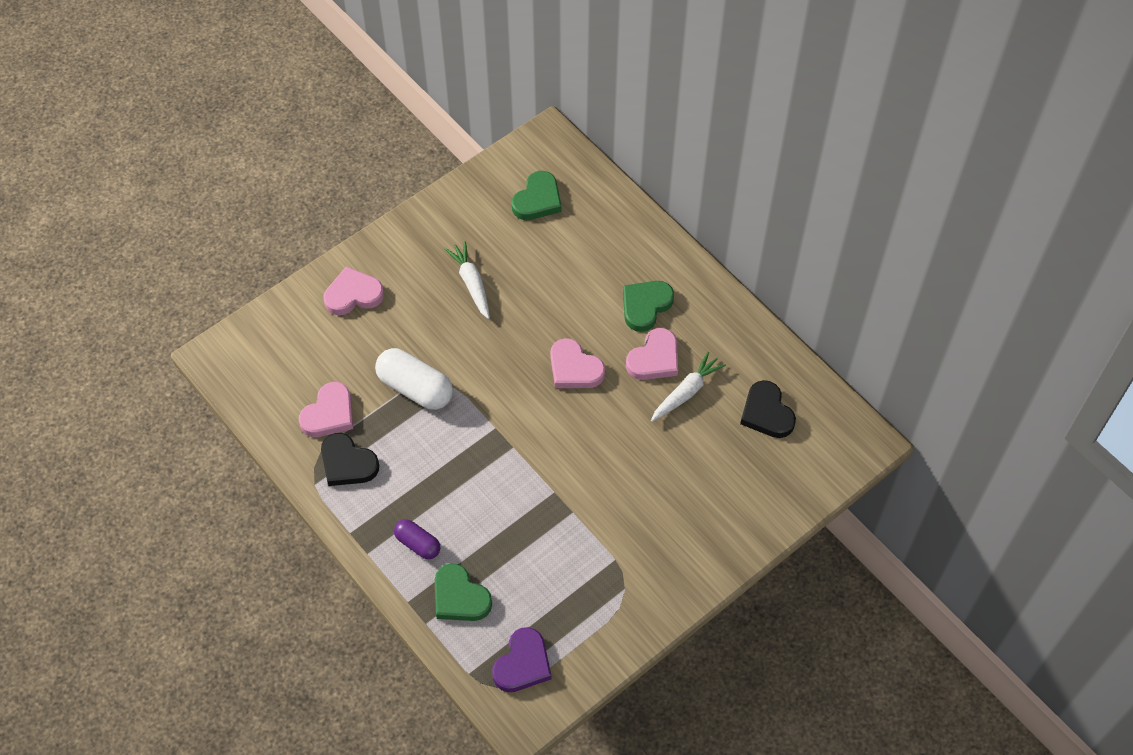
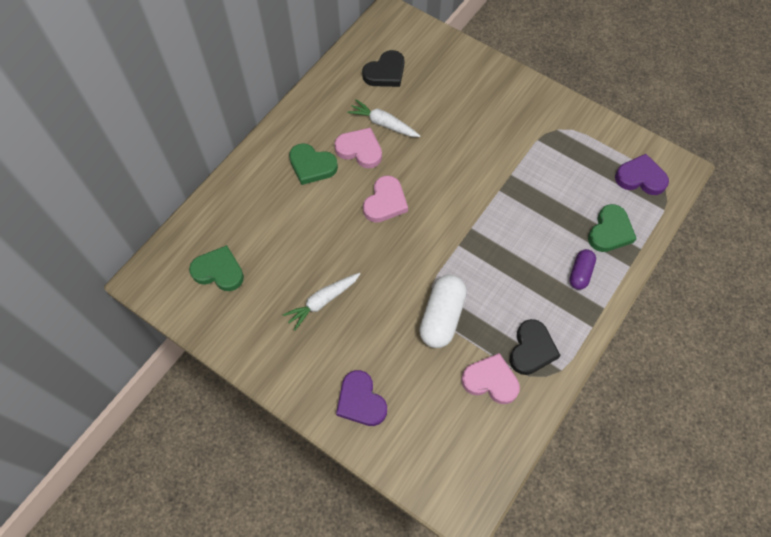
camera: 105 degrees left, 5 degrees up
pink heart [324,266,384,315] -> purple heart [336,370,387,426]

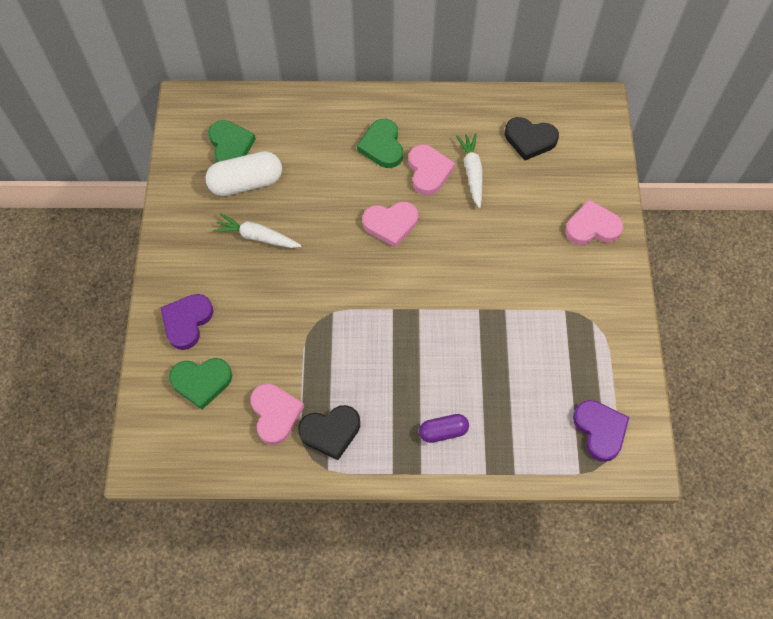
camera: 55 degrees right, 0 degrees up
white capsule [419,275,467,348] -> white capsule moved to [205,151,282,196]
green heart [588,204,637,252] -> green heart moved to [169,358,232,410]
none -> pink heart [565,200,623,245]

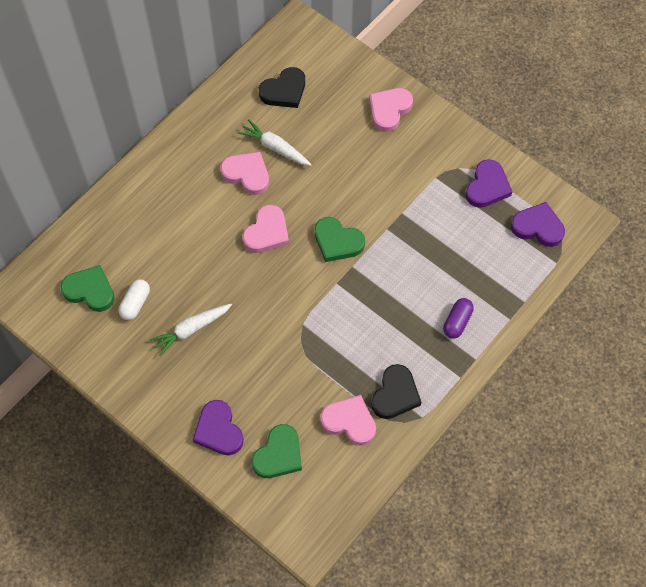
camera: 50 degrees left, 0 degrees up
white capsule [205,151,282,196] -> white capsule [119,279,150,320], size x0.58
green heart [357,119,403,168] -> green heart moved to [314,217,365,262]
none -> purple heart [466,159,512,208]

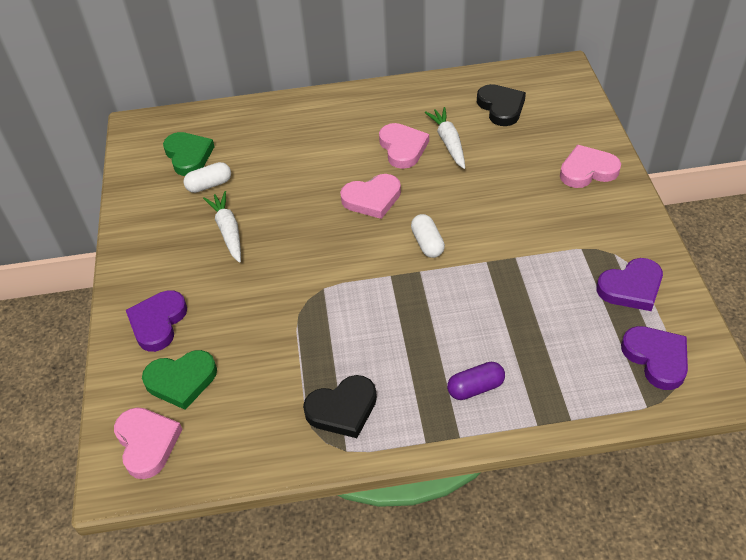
camera: 45 degrees right, 15 degrees down
white carrot [149,304,232,356] -> white carrot turned 60 degrees clockwise [203,191,241,263]
black heart [259,67,305,108] -> black heart turned 120 degrees counterclockwise [477,84,526,126]
green heart [314,217,365,262] -> white capsule [411,214,445,258]
pink heart [320,395,376,446] -> pink heart moved to [114,407,182,479]

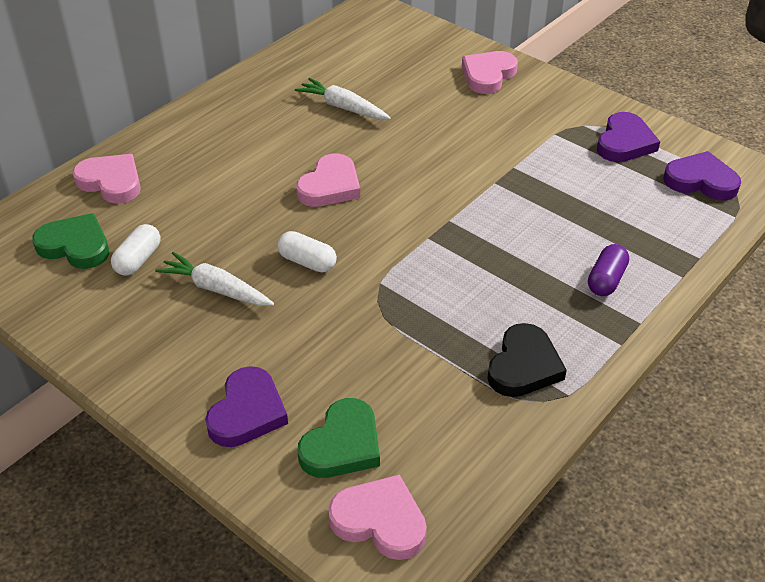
camera: 45 degrees left, 5 degrees down
purple heart [126,290,187,352] -> purple heart turned 135 degrees counterclockwise [205,366,288,447]
pink heart [379,123,429,169] -> pink heart moved to [72,154,141,203]
white capsule [411,214,445,258] -> white capsule moved to [277,231,337,272]
black heart [477,84,526,126] -> none

